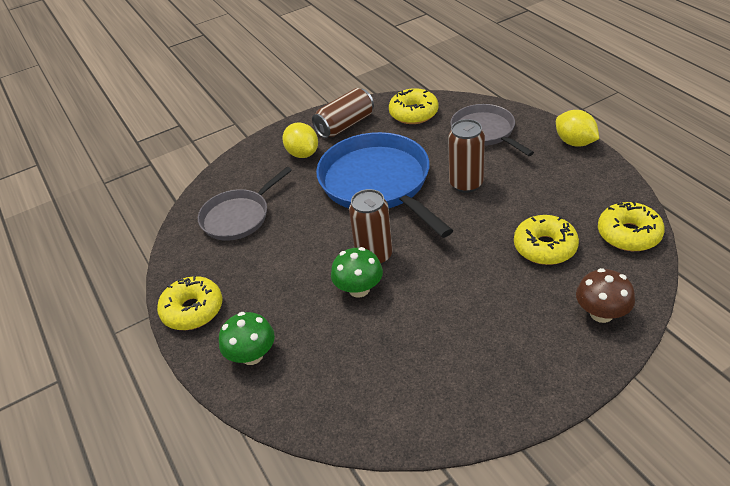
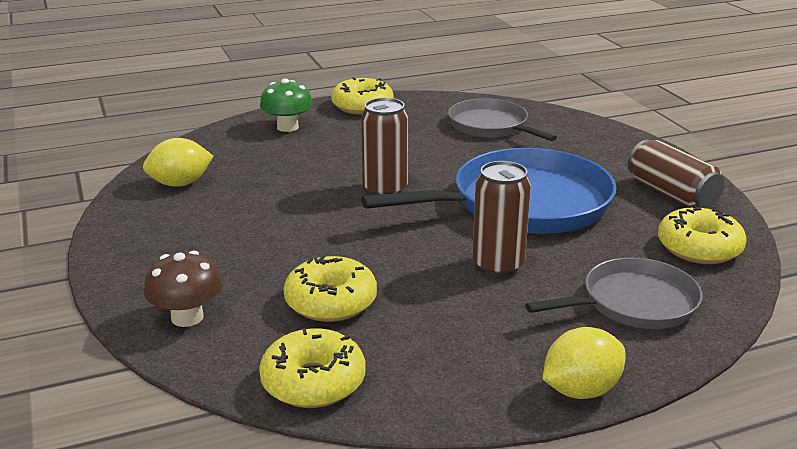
camera: 95 degrees right, 15 degrees down
yellow lemon [282,123,318,158] -> yellow lemon moved to [143,138,214,187]
green mushroom [331,247,383,297] -> none

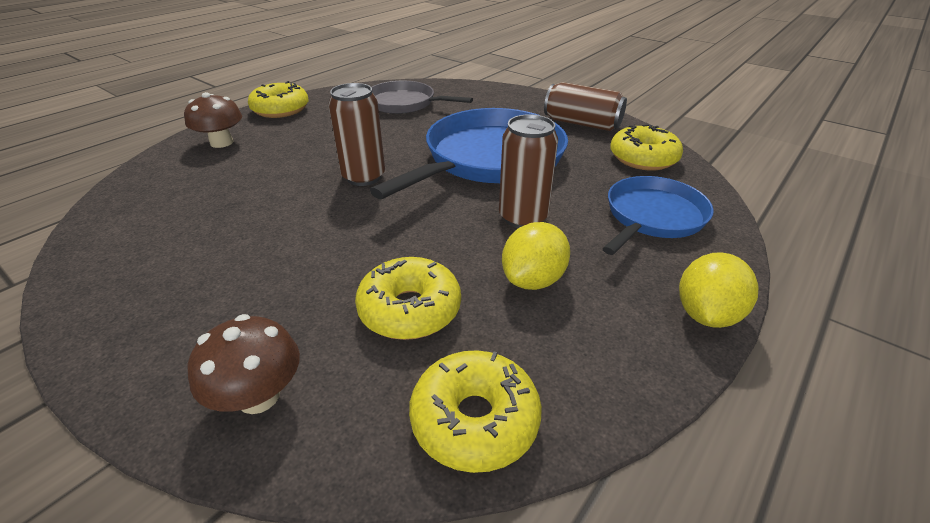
camera: 30 degrees left, 10 degrees up
yellow lemon [143,138,214,187] -> yellow lemon moved to [502,222,570,290]
green mushroom [260,78,313,132] -> brown mushroom [184,92,242,148]
grey pan [525,258,703,329] -> blue pan [602,176,714,255]

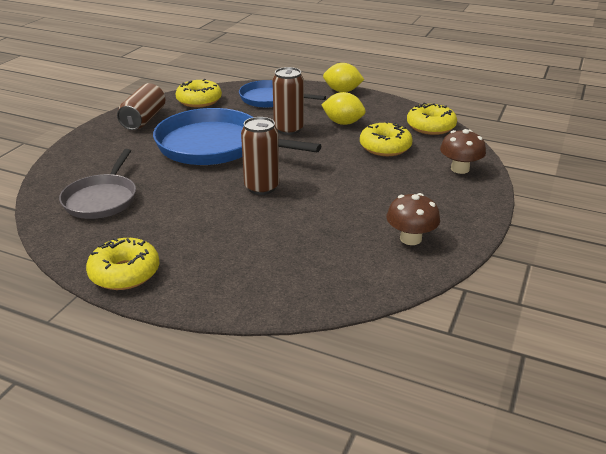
camera: 105 degrees left, 5 degrees down
brown mushroom [184,92,242,148] -> brown mushroom moved to [386,193,440,245]

